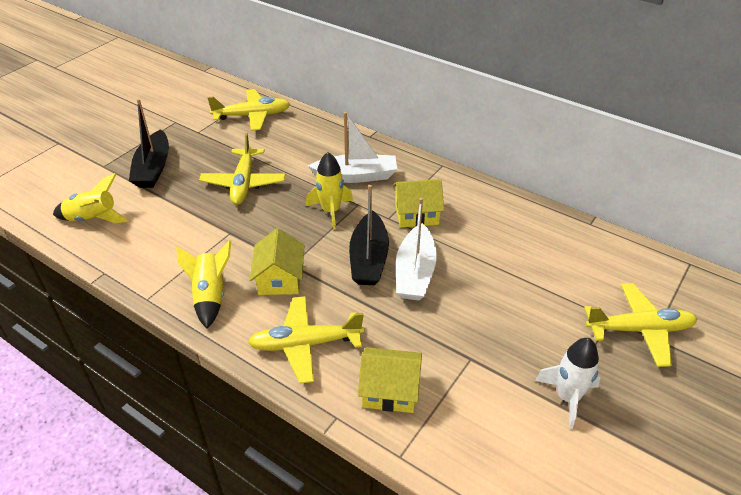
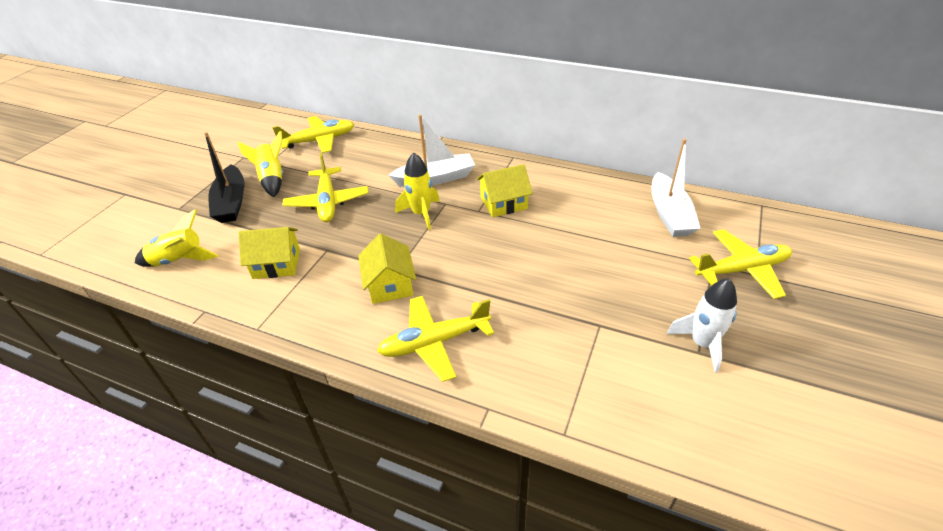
camera: 10 degrees left, 0 degrees up
yellow rocket [176,240,231,328] -> yellow rocket moved to [238,131,283,197]
black boat [349,184,389,285] -> none
yellow house [358,347,422,413] -> yellow house moved to [239,227,300,279]
white boat [396,198,437,300] -> white boat moved to [651,139,701,237]

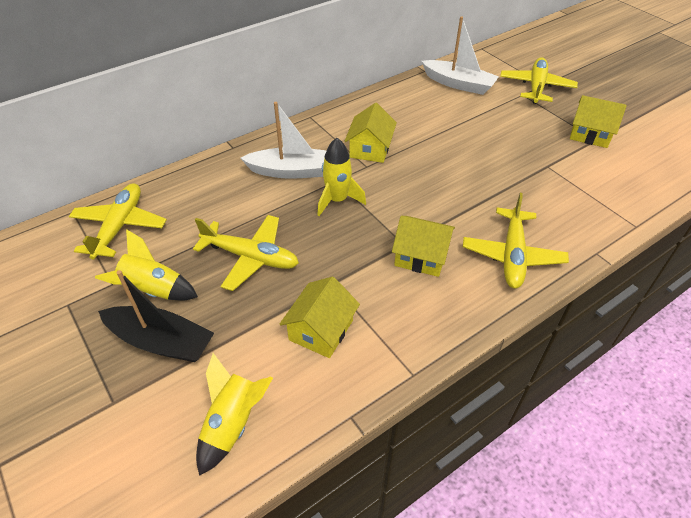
camera: 60 degrees left, 5 degrees up
white boat [389,114,475,187] -> white boat turned 75 degrees clockwise [240,102,327,179]
white rocket [667,278,737,373] -> yellow house [570,95,627,148]

